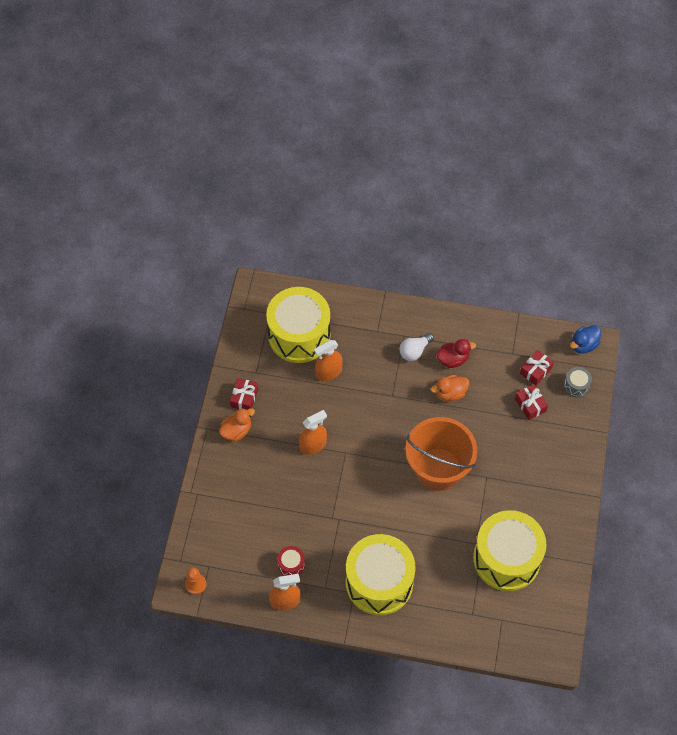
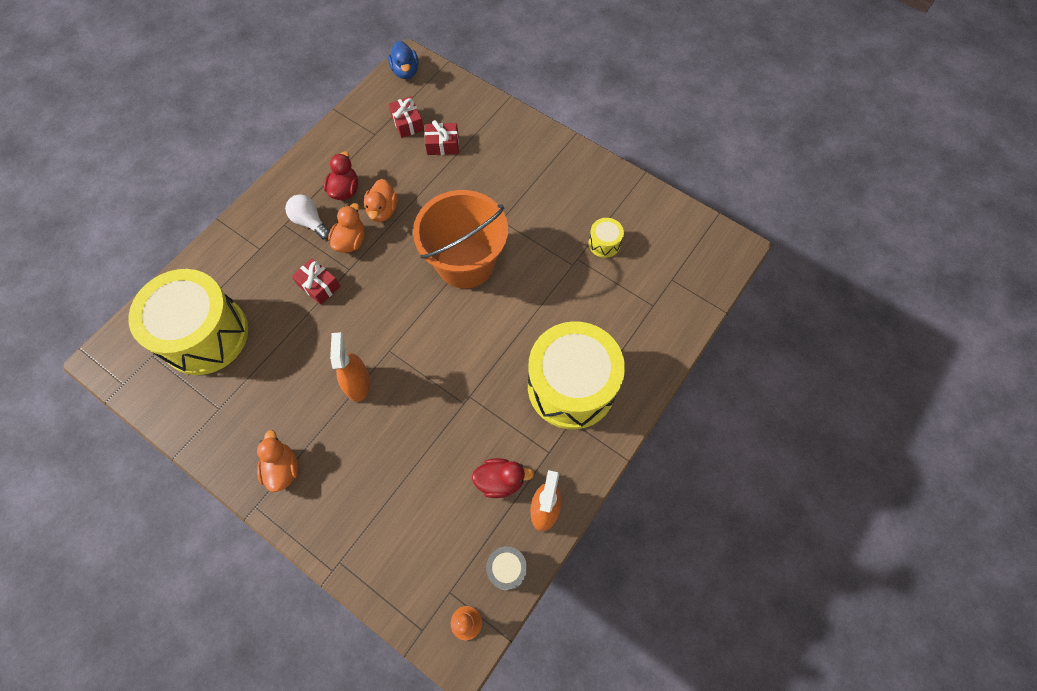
camera: 65 degrees left, 5 degrees up
red gift [230,378,258,410] -> red gift moved to [292,258,341,305]
red drum [277,546,305,576] -> red duck [472,458,534,498]
orange spray bottle [314,340,343,381] -> none
white light bulb [399,333,434,361] -> white light bulb turned 150 degrees clockwise [285,194,330,240]
yellow drum [473,510,547,591] -> yellow drum [588,218,624,258], size x0.40
grey drum [564,367,592,398] -> grey drum moved to [486,546,527,590]
none -> orange duck [328,203,365,253]

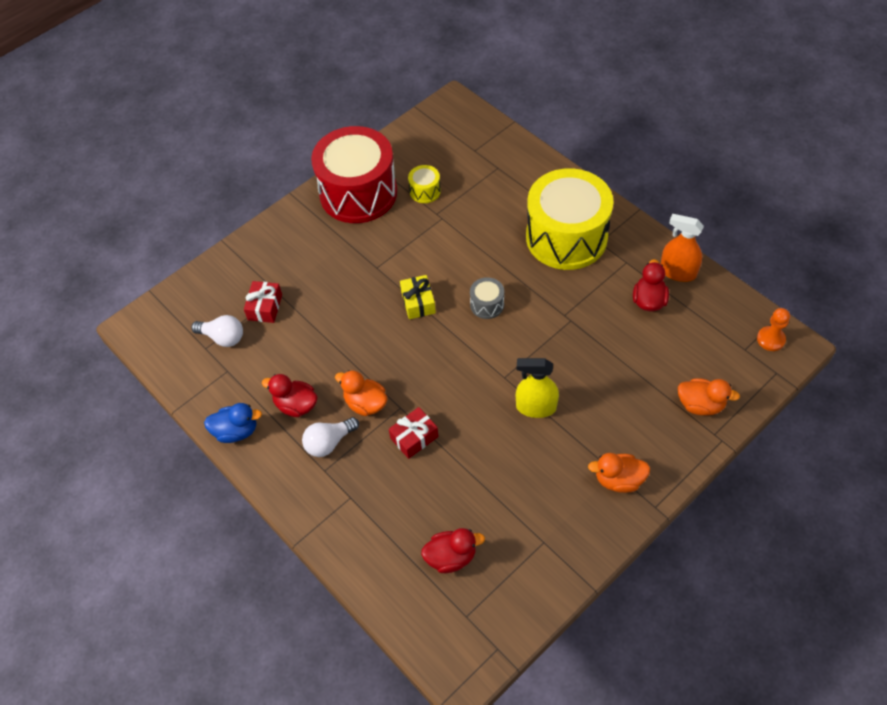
camera: 75 degrees left, 10 degrees down
yellow drum [128,269,248,375] -> red duck [421,528,485,573]
orange spray bottle [330,332,371,402] -> yellow spray bottle [516,358,559,418]
orange duck [364,179,398,222] -> orange duck moved to [678,378,740,415]
blue duck [388,41,419,79] -> blue duck moved to [204,403,262,443]
red gift [388,96,424,138] -> white light bulb [191,315,243,347]
orange bucket [413,190,508,288] -> yellow gift [400,275,436,319]
grey drum [486,546,527,590] -> grey drum moved to [470,277,504,319]
none -> red drum [311,126,397,223]

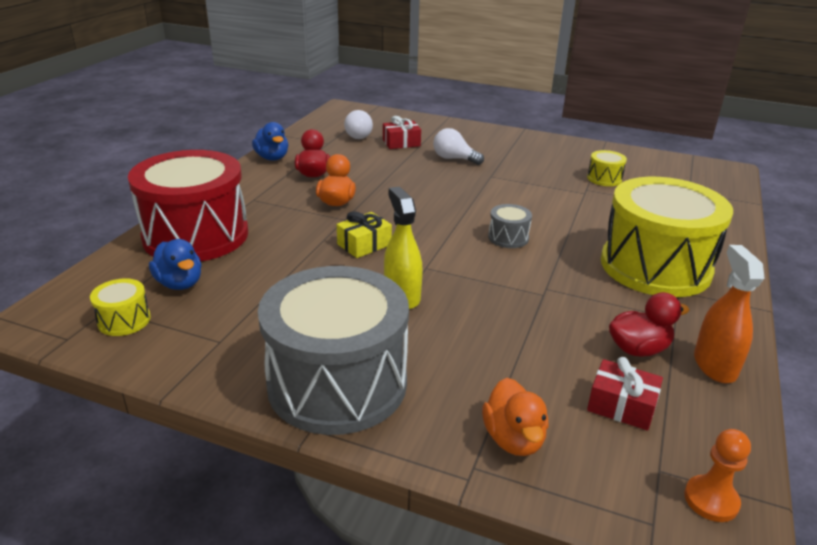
camera: 60 degrees right, 25 degrees down
white light bulb [302,417,359,457] -> white light bulb moved to [433,128,484,165]
red drum [311,126,397,223] -> red drum moved to [128,150,248,261]
red gift [389,407,439,459] -> red gift moved to [587,357,663,431]
yellow gift [400,275,436,319] -> yellow gift moved to [337,211,392,258]
red duck [421,528,485,573] -> blue duck [149,239,202,290]
orange duck [588,453,650,493] -> grey drum [258,266,409,435]
none -> yellow drum [90,278,151,336]

